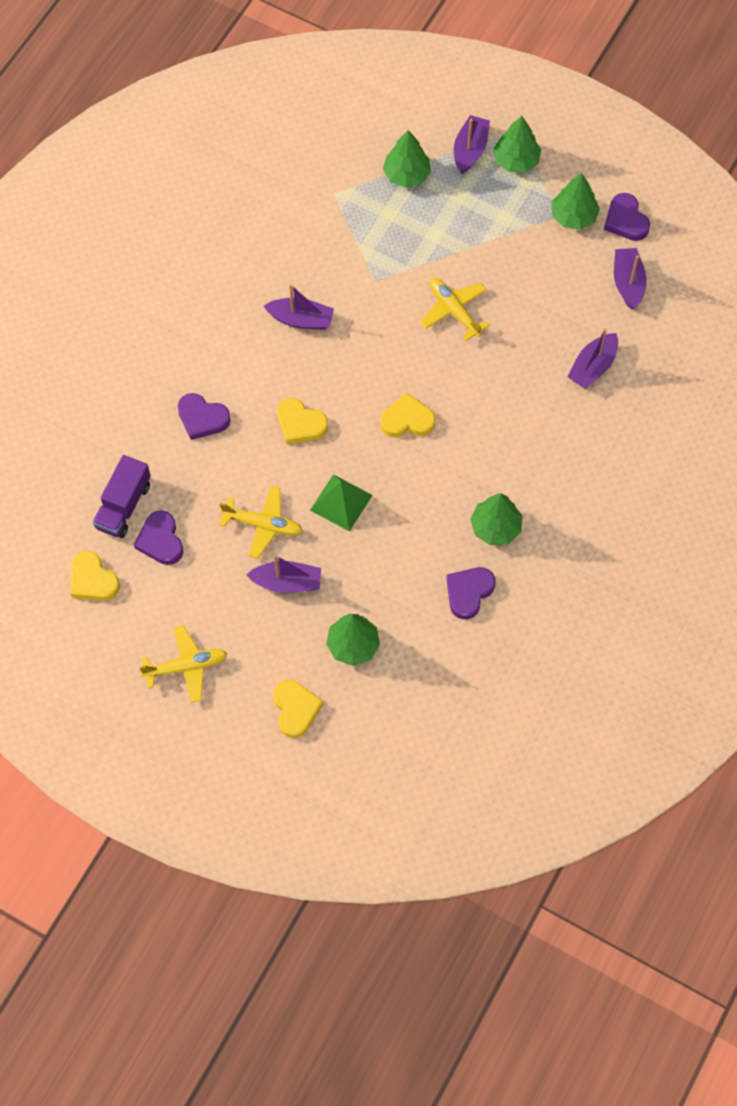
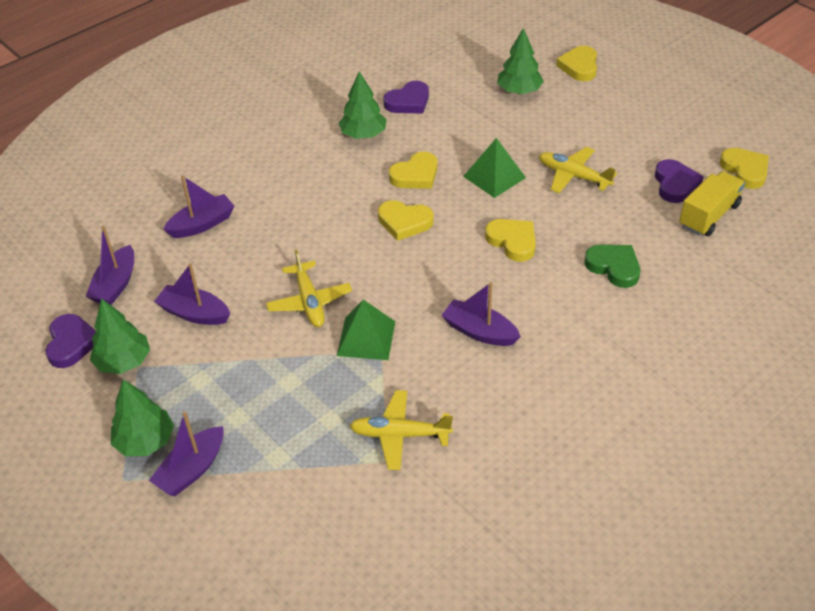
camera: 160 degrees left, 20 degrees down
purple truck [92,455,151,538] -> yellow truck [679,171,745,236]
yellow plane [139,625,228,703] -> yellow plane moved to [350,390,453,470]
purple heart [178,393,231,440] -> green heart [584,245,640,288]
purple boat [246,555,321,593] -> purple boat moved to [154,263,230,325]
green tree [383,130,431,188] -> none
none -> green pyramid [337,299,395,360]
none -> yellow heart [389,152,437,189]

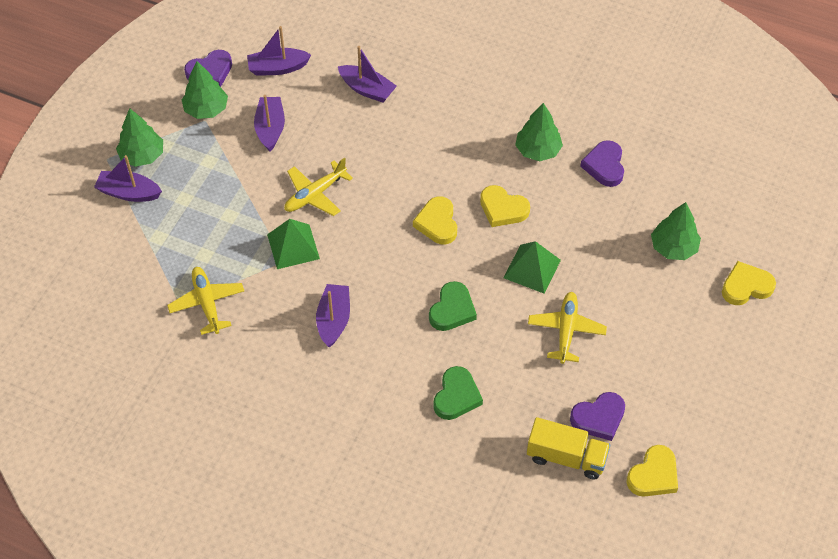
camera: 65 degrees right, 10 degrees up
purple heart [383,81,429,114] -> purple heart turned 60 degrees clockwise [580,140,624,187]
yellow heart [485,219,536,262] -> green heart [429,281,477,331]

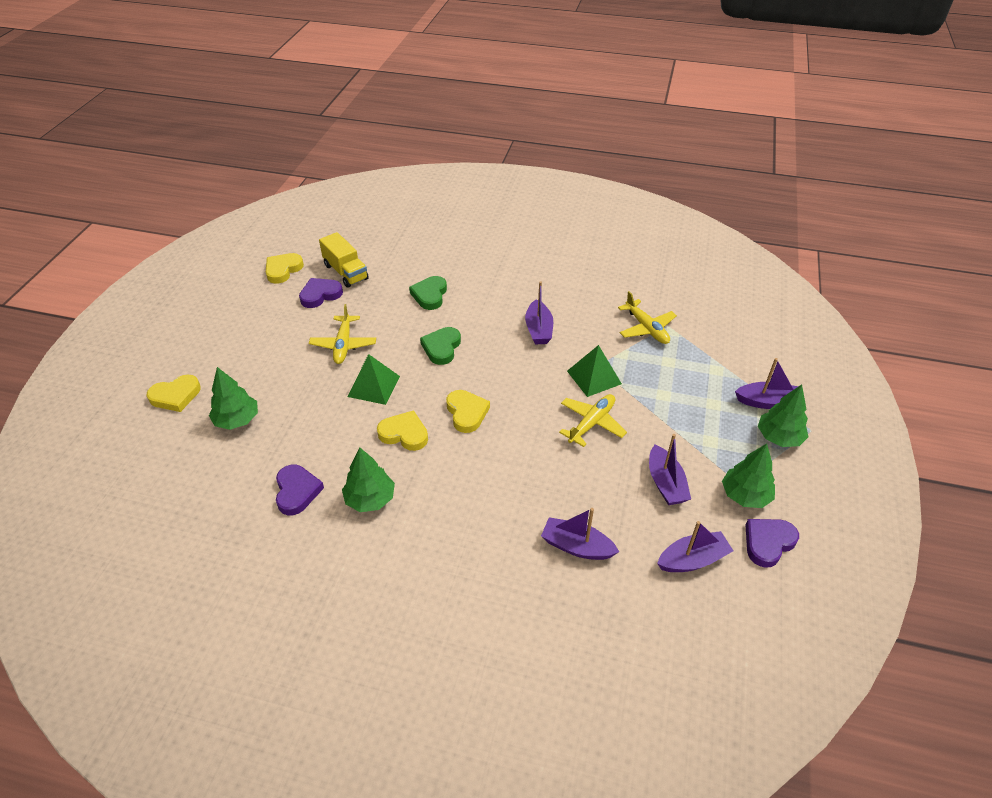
camera: 170 degrees right, 10 degrees down
yellow truck [527,417,610,479] -> yellow truck turned 135 degrees counterclockwise [319,232,369,288]

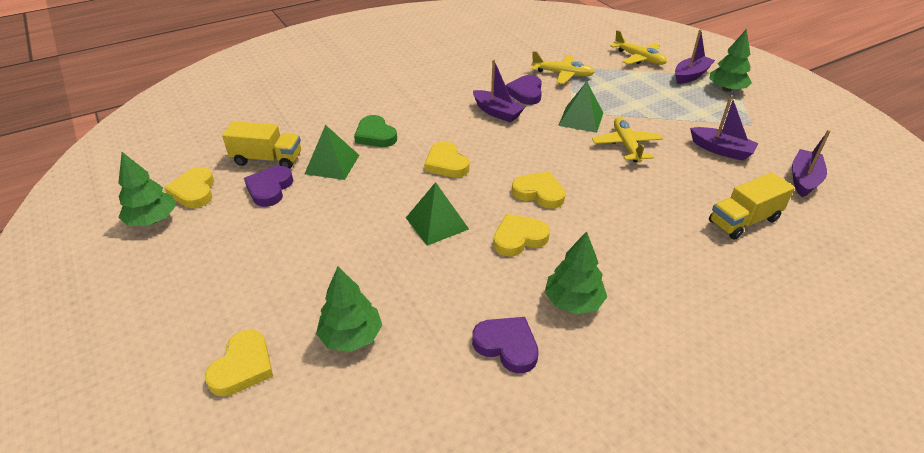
camera: 45 degrees left, 5 degrees down
yellow plane [309,304,376,364] -> yellow plane moved to [610,30,667,65]
green heart [420,327,461,365] -> yellow heart [424,141,469,178]
purple boat [541,508,619,560] -> yellow truck [709,172,795,240]
green tree [722,444,775,508] -> green tree moved to [118,152,176,226]
purple heart [745,519,799,568] -> purple heart moved to [506,75,542,105]
none -> green pyramid [305,125,359,180]

